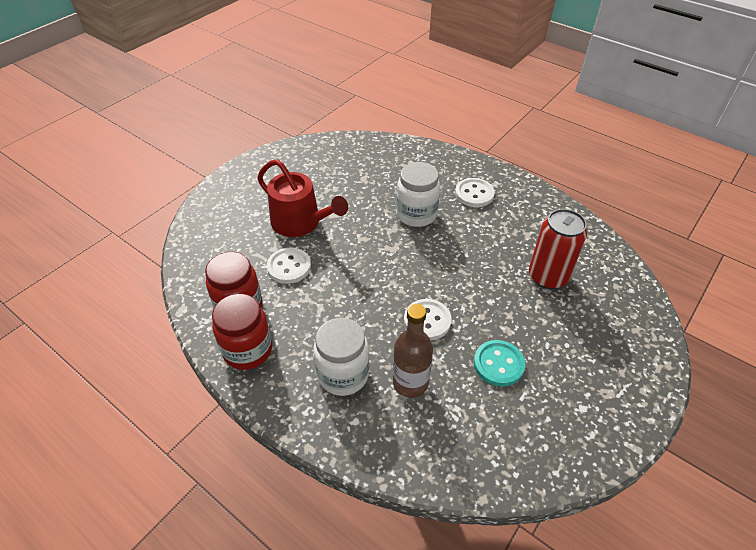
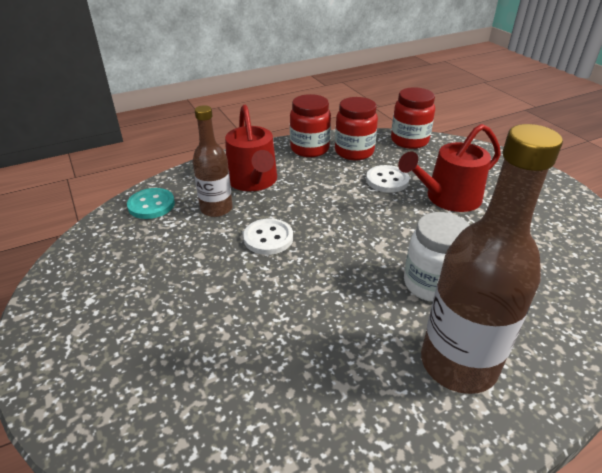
camera: 115 degrees right, 10 degrees down
white jar [313,318,369,396] -> red watering can [225,105,277,191]
white button [455,178,495,207] -> brown bottle [421,124,563,394]
turquoise button [474,340,525,387] -> turquoise button moved to [127,188,175,219]
red can [529,209,587,289] -> none
none -> red jar [391,87,435,149]

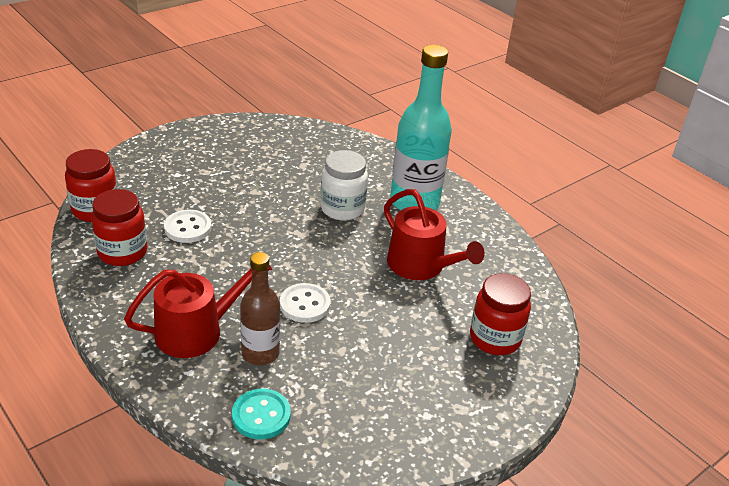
camera: 105 degrees left, 0 degrees up
red jar [290,94,331,157] -> red jar moved to [470,273,531,355]
red watering can [398,124,501,212] -> red watering can moved to [384,189,485,280]
brown bottle [421,124,563,394] -> turquoise bottle [390,45,452,210]

